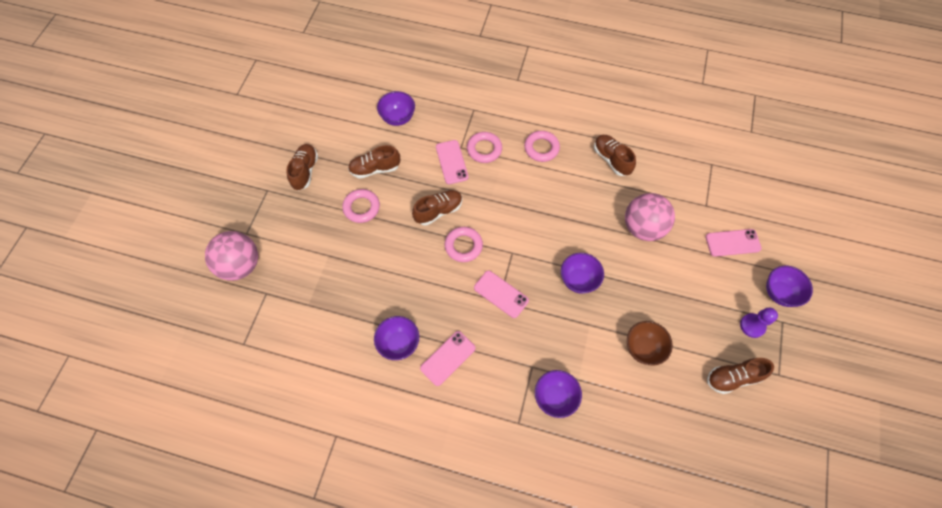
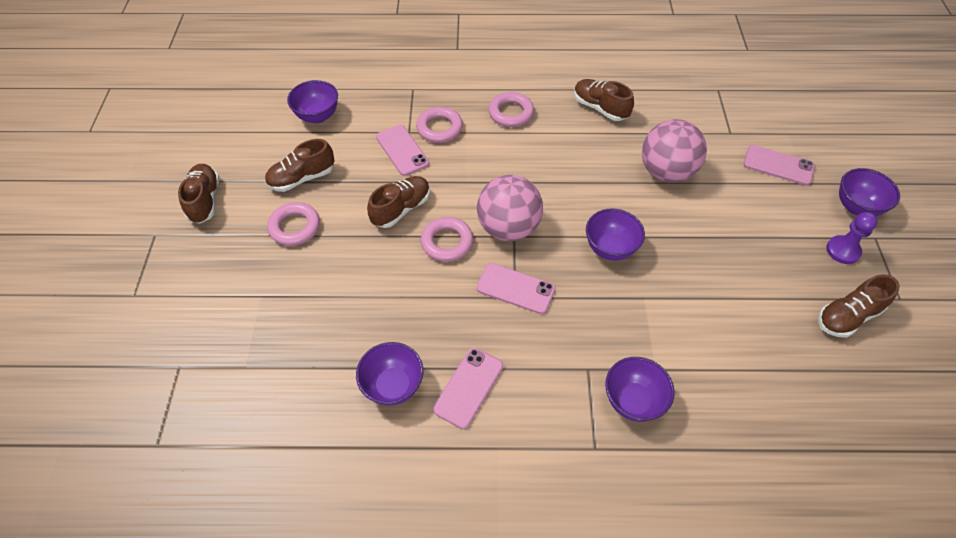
camera: 15 degrees left, 10 degrees down
pink ball [205,231,258,281] -> pink ball moved to [477,175,543,241]
brown bowl [627,321,673,366] -> none
pink phone [706,229,762,257] -> pink phone turned 45 degrees clockwise [744,145,815,185]

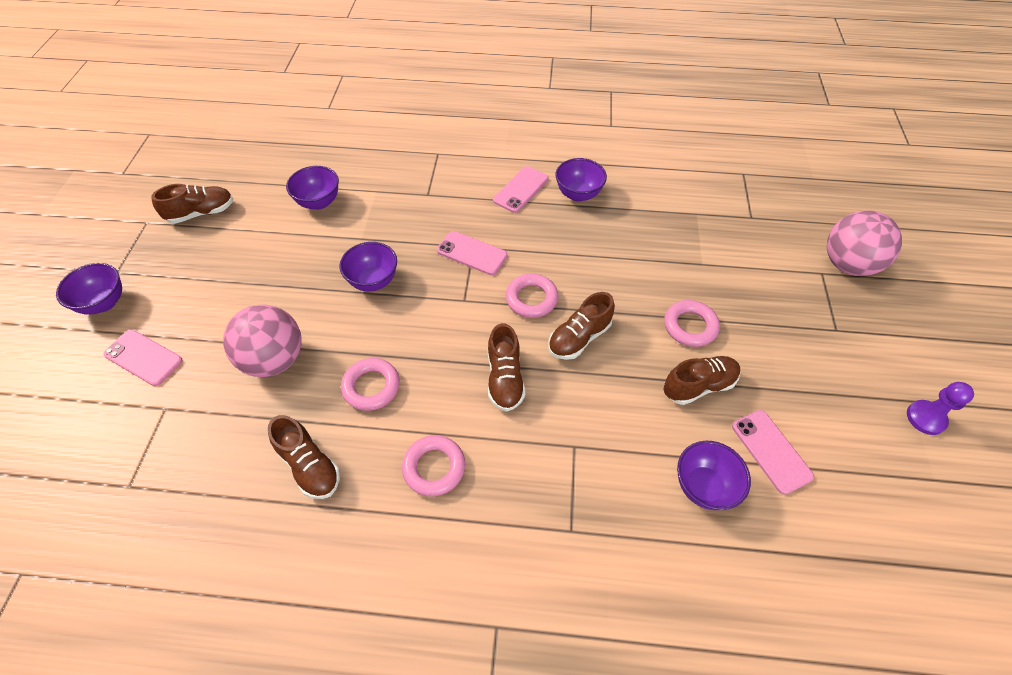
camera: 175 degrees left, 0 degrees up
brown shoe [178,164,220,224] -> brown shoe moved to [488,323,525,412]
pink phone [376,125,429,176] -> pink phone moved to [732,410,814,495]
pink ring [416,107,463,143] -> pink ring moved to [341,358,400,411]
pink ball [477,175,543,241] -> pink ball moved to [827,211,902,276]
purple bowl [605,357,674,422] -> purple bowl moved to [286,166,339,210]
purple pawn [826,212,878,264] -> purple pawn moved to [907,382,974,435]

